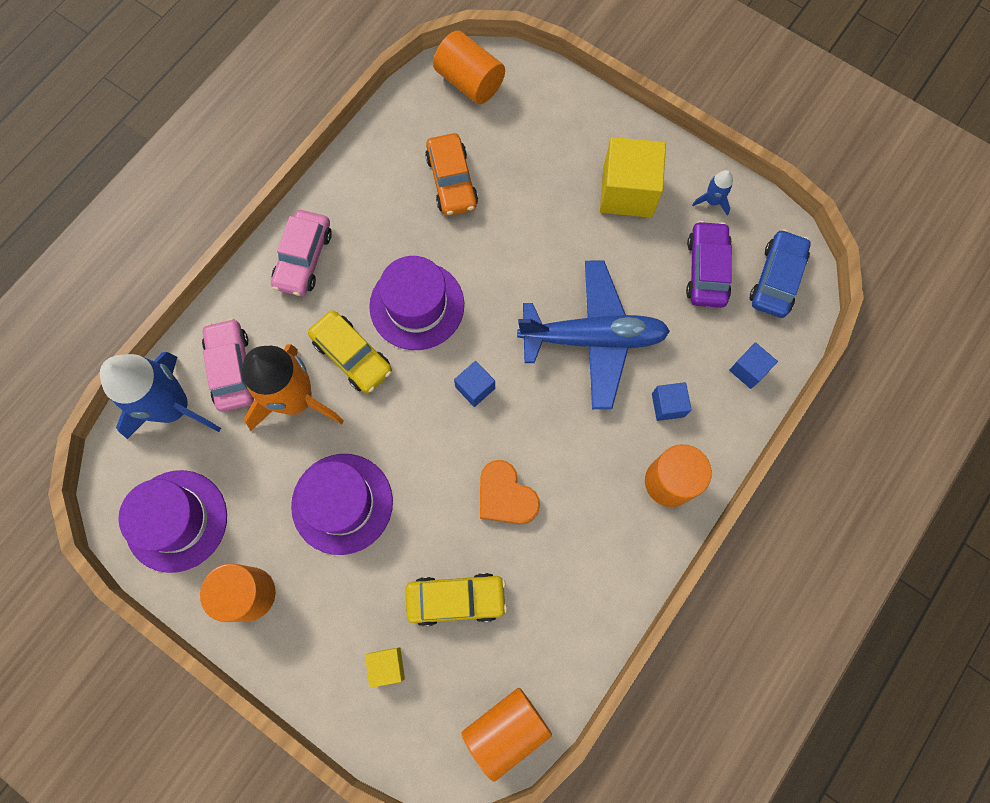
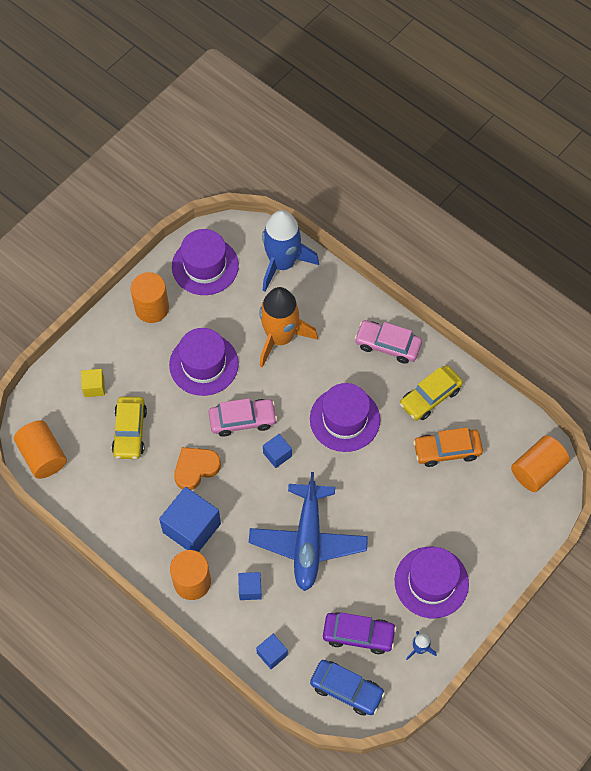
camera: 95 degrees right, 10 degrees down
pink car [202,318,254,412] -> pink car moved to [209,398,277,437]
yellow car [308,310,392,393] -> yellow car moved to [400,365,463,421]
yellow cube [600,137,666,218] -> purple hat [395,547,469,618]
none -> blue cube [159,487,221,552]

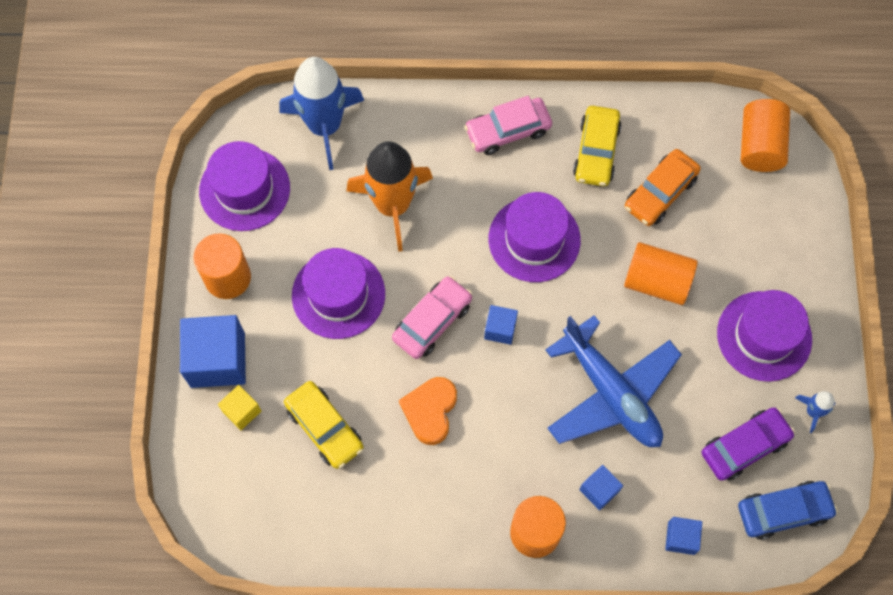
camera: 40 degrees left, 5 degrees up
orange cylinder [14,420,67,479] -> orange cylinder moved to [624,242,698,305]
blue cube [159,487,221,552] -> blue cube moved to [180,315,246,388]

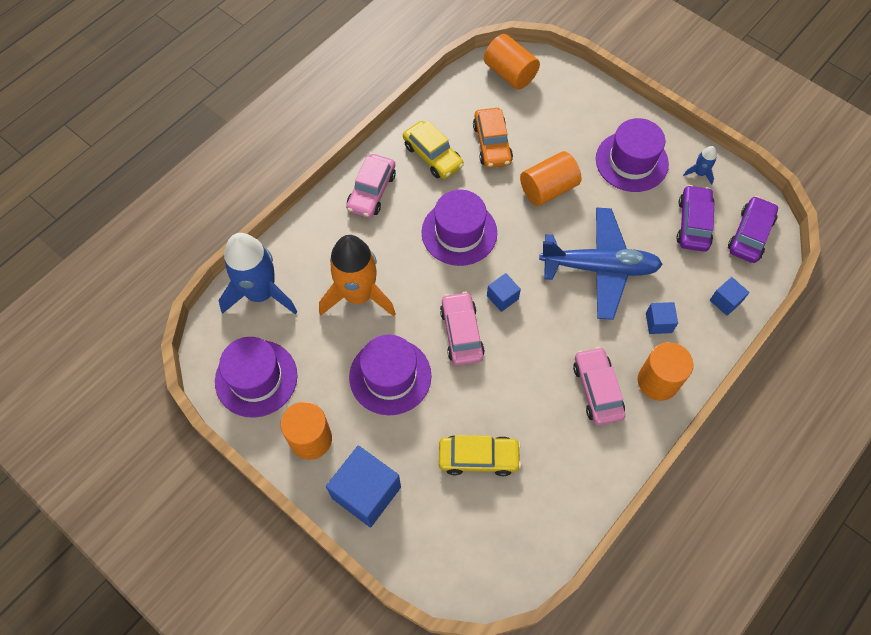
camera: 50 degrees left, 5 degrees down
yellow cube [218,385,261,430] -> none
orange heart [399,377,457,445] -> none
blue car [738,481,838,540] -> purple car [728,196,778,263]
none -> pink car [573,347,625,425]

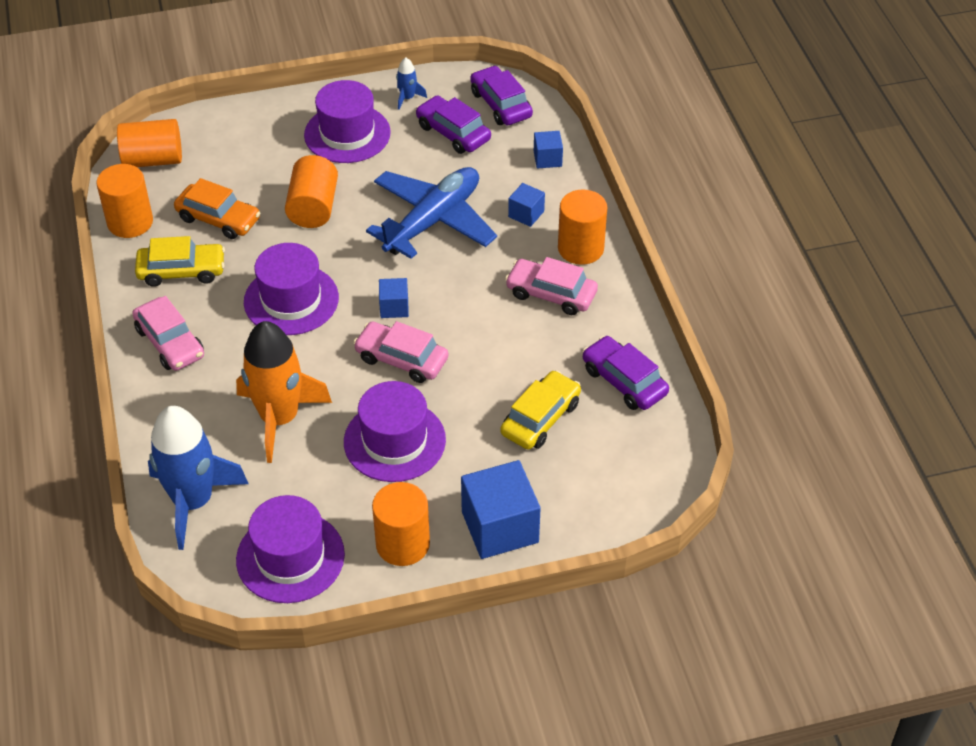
camera: 55 degrees left, 15 degrees down
none -> orange cylinder [96,164,153,238]
none -> purple car [583,336,669,410]

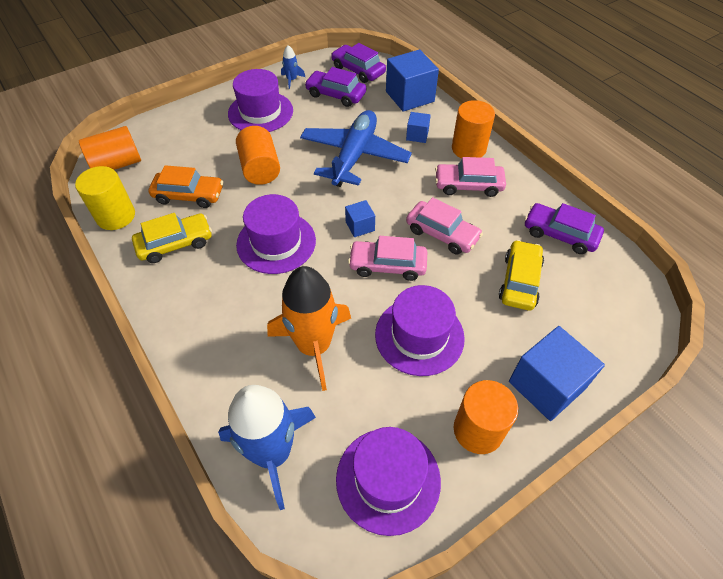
camera: 20 degrees left, 5 degrees up
orange cylinder [96,164,153,238] -> yellow cylinder [75,166,135,230]
pink car [132,296,204,371] -> pink car moved to [406,197,483,255]
blue cube [534,131,563,169] -> blue cube [386,49,439,112], size x1.96

